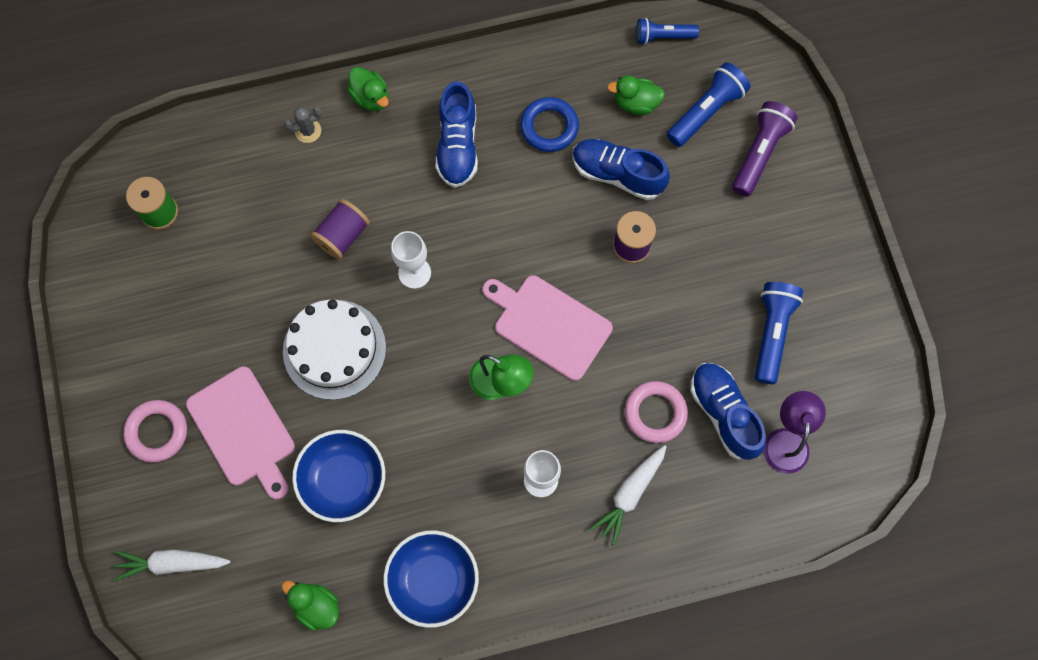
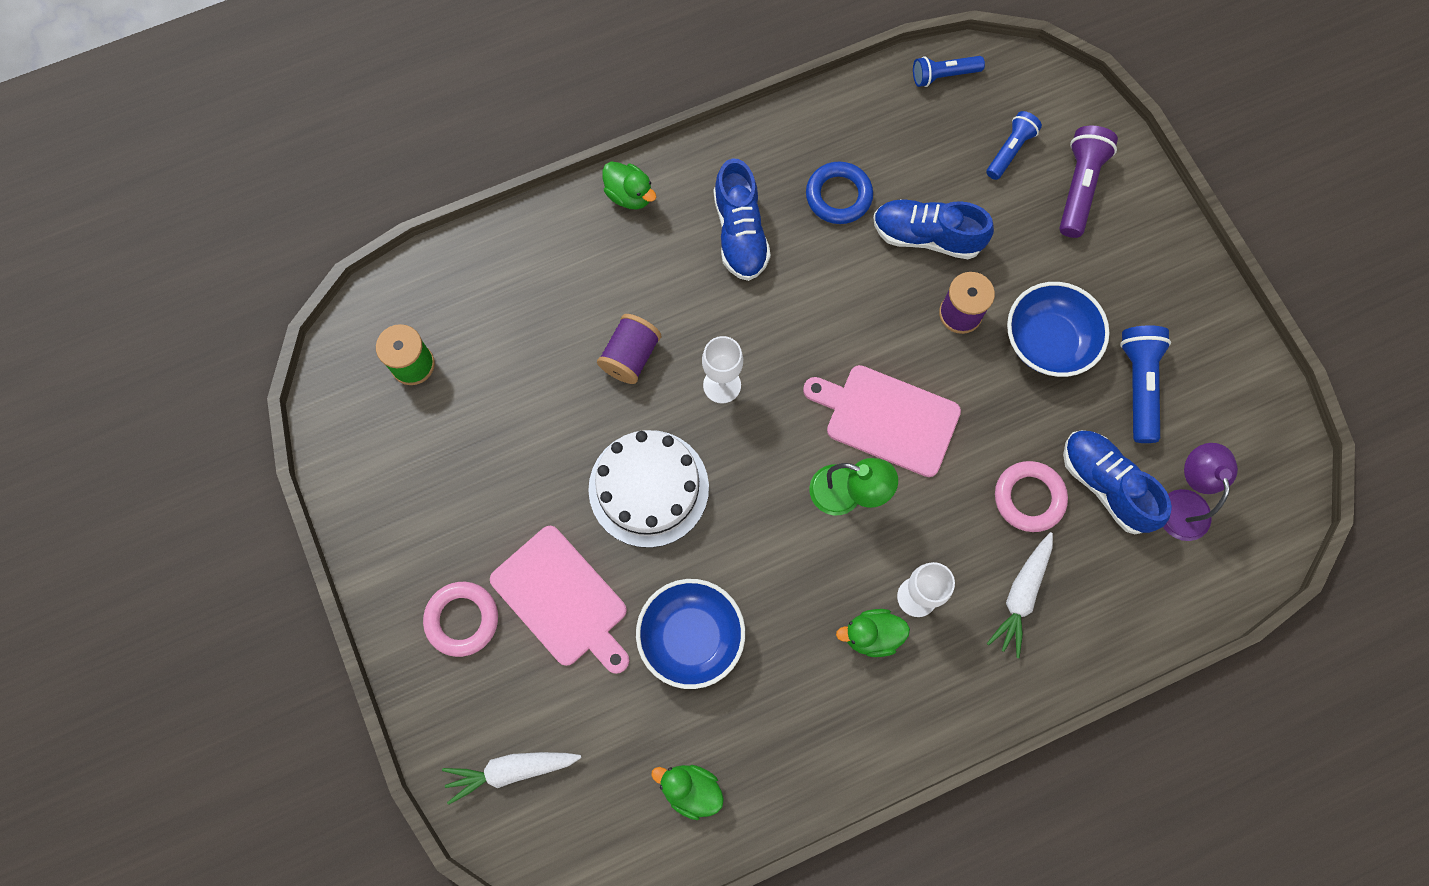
camera: 10 degrees left, 0 degrees up
grey cactus [284,107,322,143] -> none
blue bowl [384,530,479,628] -> blue bowl moved to [1007,282,1110,377]
green duck [607,75,665,115] -> green duck moved to [836,609,910,657]
blue flashlight [667,62,751,147] -> blue flashlight [986,111,1042,180], size x0.66

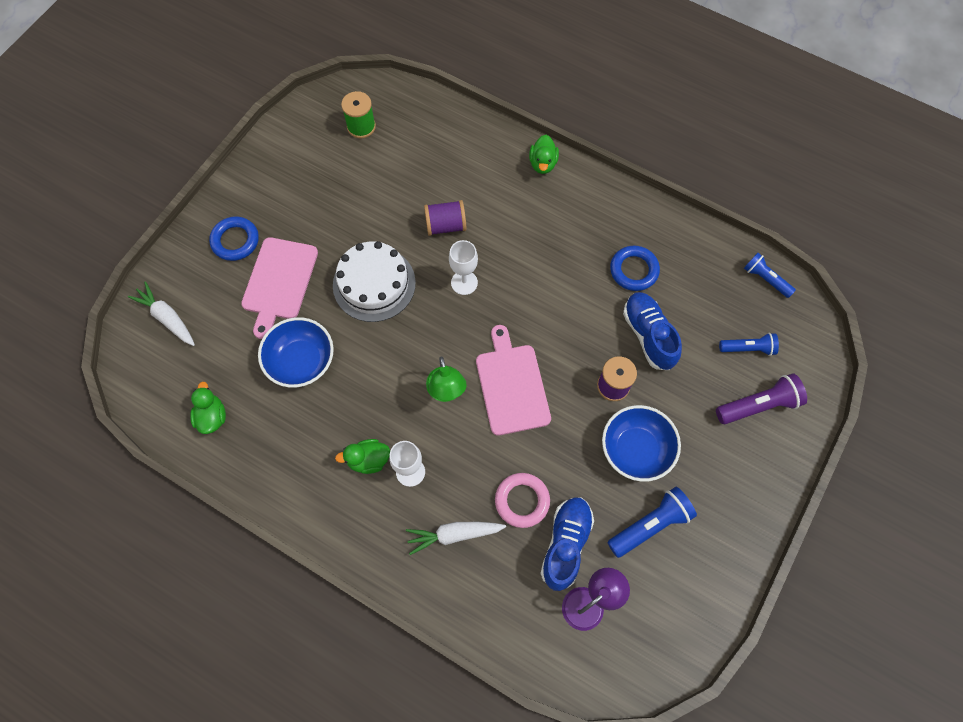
camera: 55 degrees right, 5 degrees down
pink ring [423,582,498,657] -> blue ring [209,216,259,261]
blue shoe [714,159,771,281] -> none
green duck [836,609,910,657] -> green duck turned 60 degrees counterclockwise [335,439,390,474]

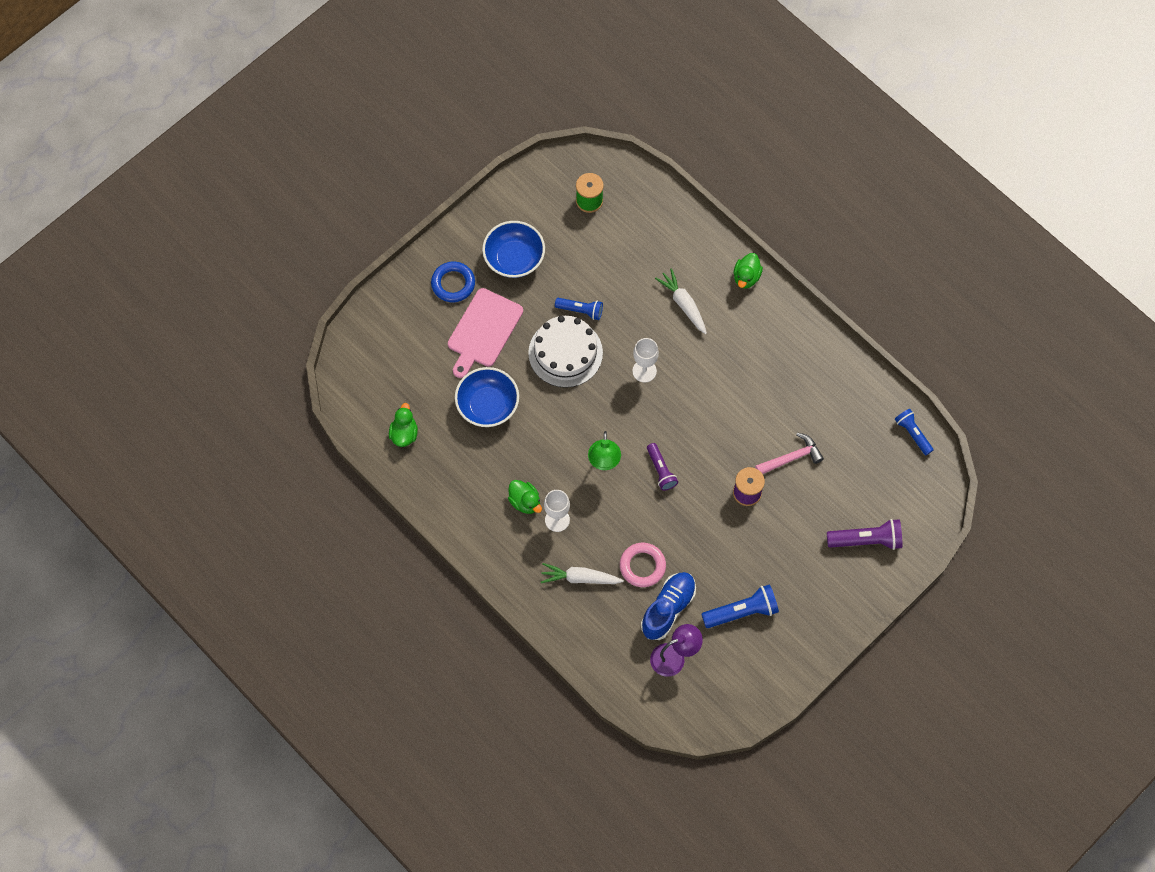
camera: 15 degrees right, 0 degrees up
white carrot [128,281,195,346] -> white carrot moved to [655,268,707,334]
green duck [335,439,390,474] -> green duck turned 135 degrees counterclockwise [508,480,542,514]
purple spool [424,200,467,236] -> none
pink cutting board [476,325,551,436] -> purple flashlight [647,443,678,491]
blue bowl [602,405,681,482] -> blue bowl moved to [482,221,545,278]
blue ring [610,246,660,291] -> none
blue shoe [623,292,682,370] -> pink hammer [755,433,824,474]
blue flashlight [719,333,779,356] -> blue flashlight moved to [555,298,603,320]

